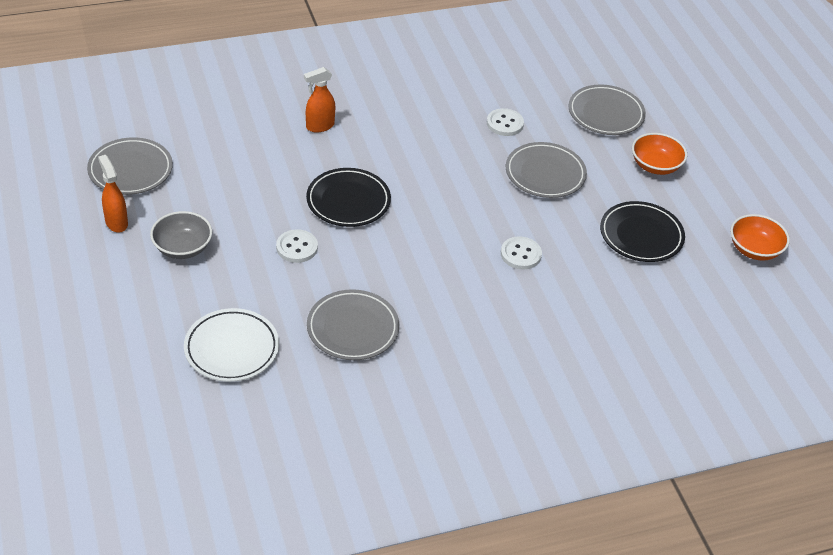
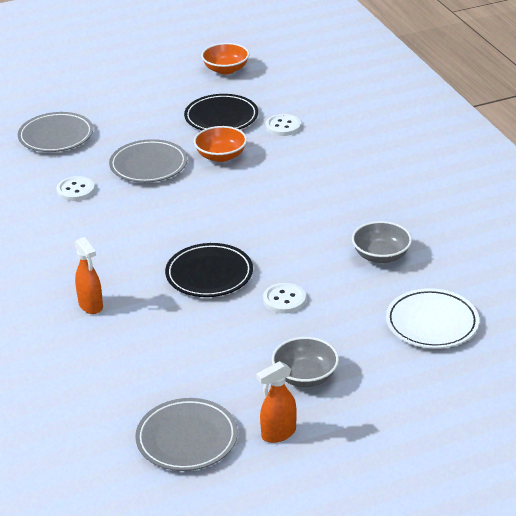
camera: 90 degrees left, 10 degrees down
grey plate [307,289,399,360] -> grey bowl [352,221,412,263]
white button [501,236,542,270] -> white button moved to [265,114,301,136]
orange bowl [632,133,687,175] -> orange bowl moved to [194,126,247,162]

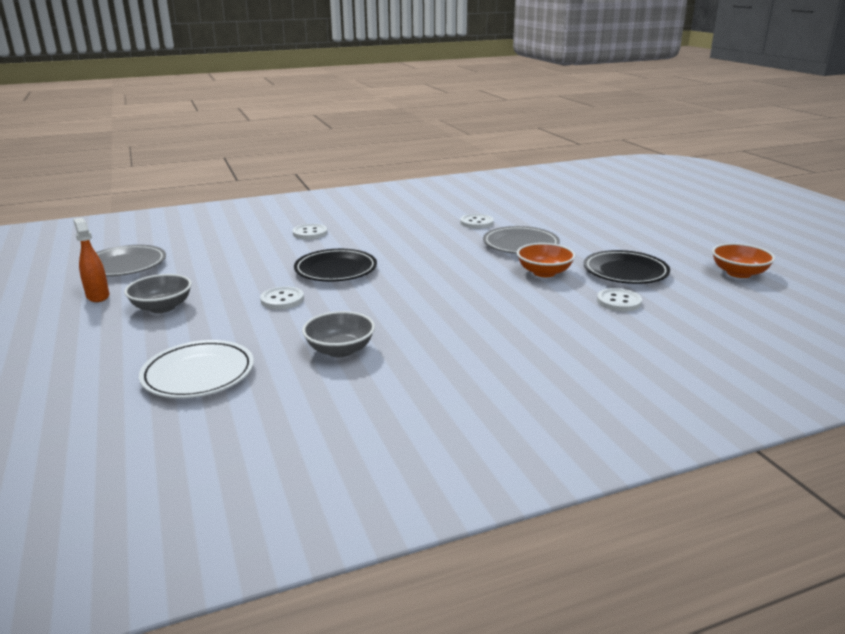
camera: 90 degrees right, 10 degrees down
grey plate [18,112,93,152] -> none
orange spray bottle [75,237,103,314] -> white button [292,224,327,240]

